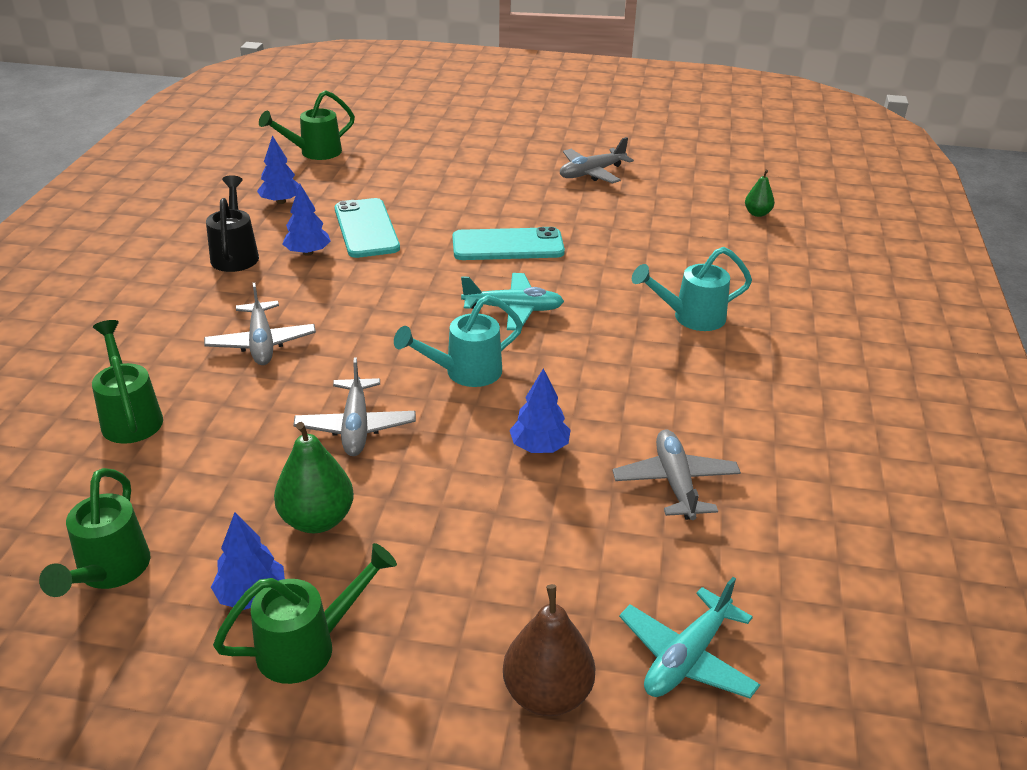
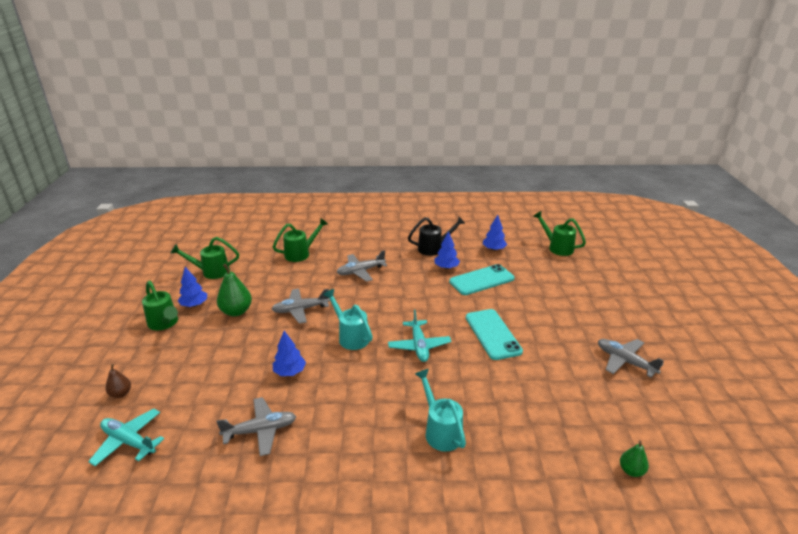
camera: 80 degrees right, 5 degrees down
brown pear [503,584,595,716] -> brown pear [106,364,131,398], size x0.57

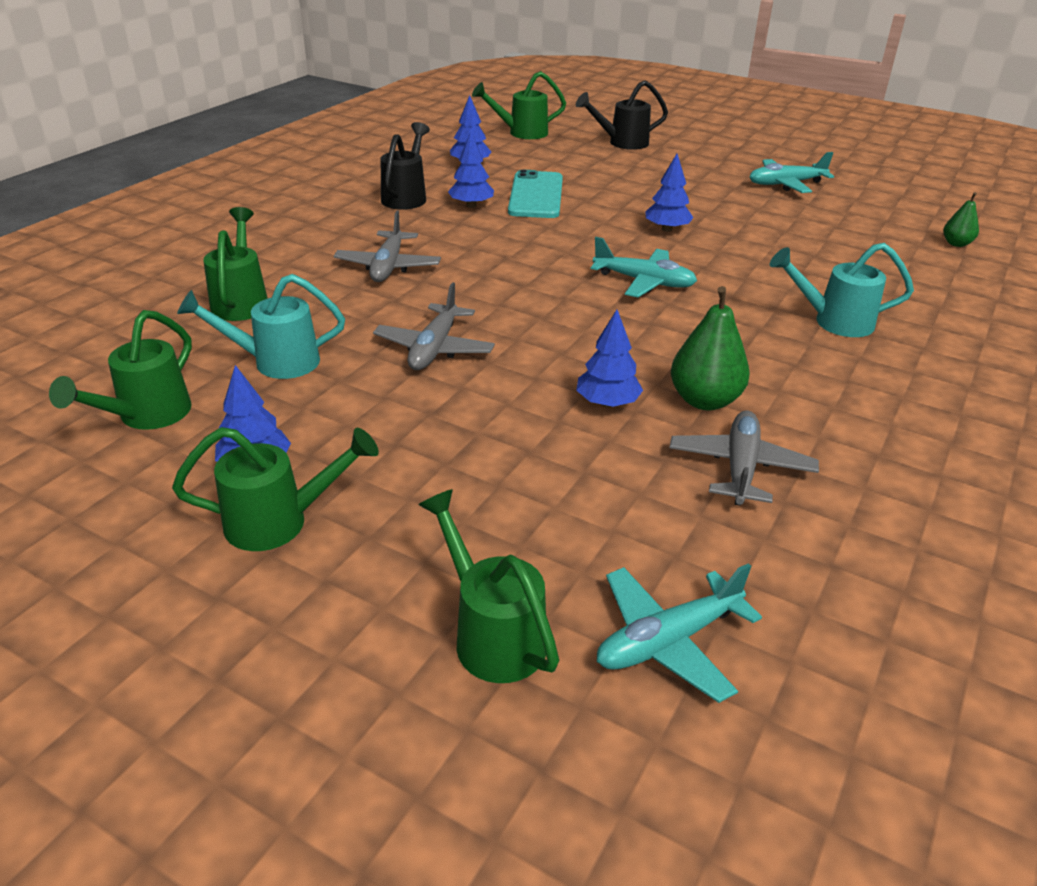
camera: 60 degrees left, 5 degrees up
brown pear [106,364,131,398] -> green watering can [418,489,559,683]
green pear [217,264,252,316] -> green pear moved to [671,286,750,410]
turquoise watering can [323,289,373,350] -> turquoise watering can moved to [177,274,345,379]
turquoise phone [466,309,523,360] -> blue tree [645,154,694,232]
grey plane [598,339,664,377] -> turquoise plane [749,152,834,193]
none -> black watering can [576,80,668,150]

